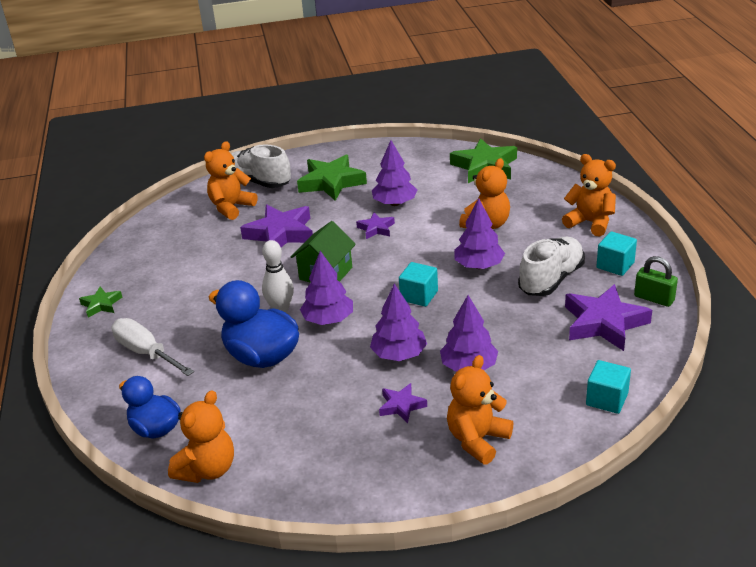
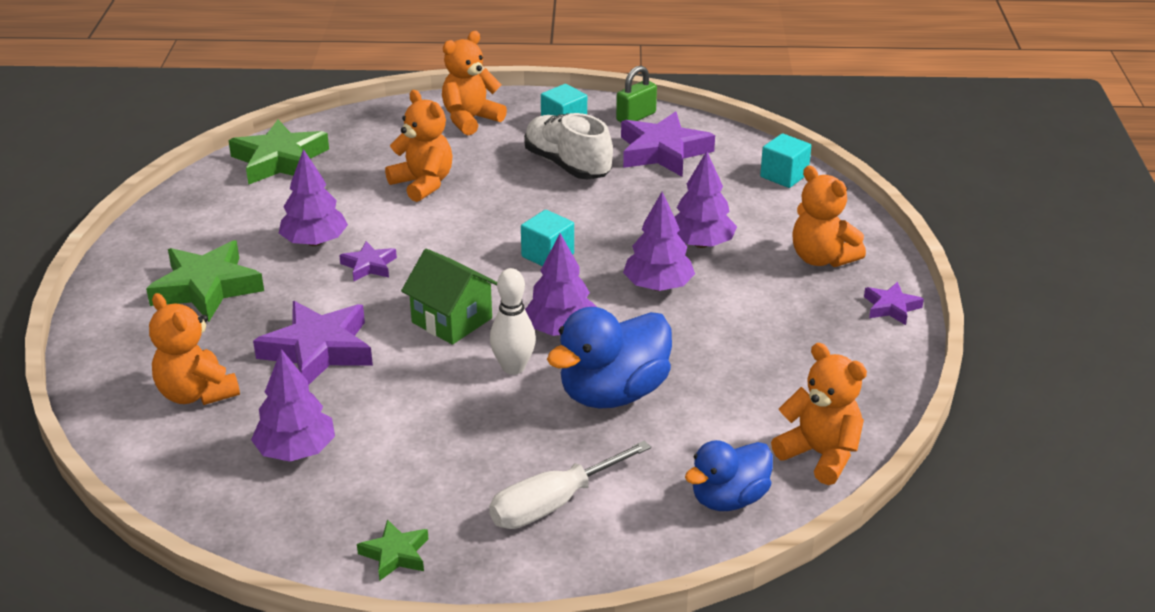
camera: 80 degrees left, 0 degrees up
white shoe [231,144,291,188] -> none
purple star [379,383,427,423] -> purple star moved to [864,282,924,325]
purple tree [455,198,505,269] -> purple tree moved to [251,349,335,462]

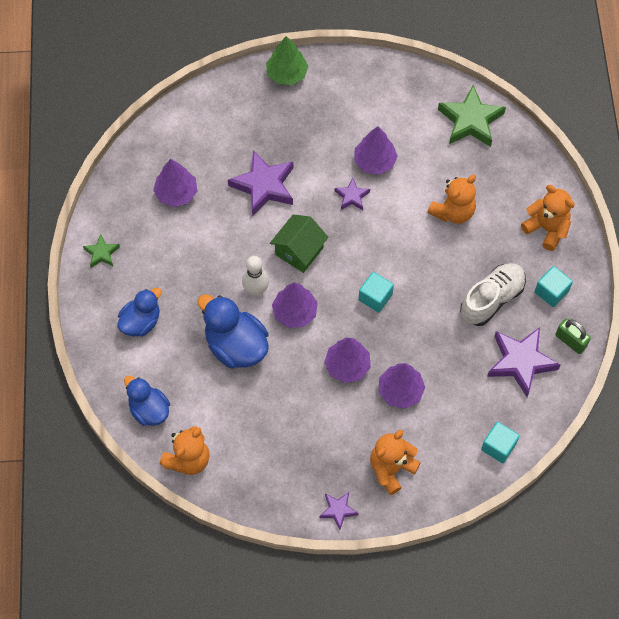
camera: 85 degrees right, 30 degrees up
green star [146,240,264,322] -> none
orange teddy bear [149,293,240,405] -> none
white screwdriver [489,441,651,529] -> blue duck [118,288,162,336]
none -> green tree [266,36,308,85]

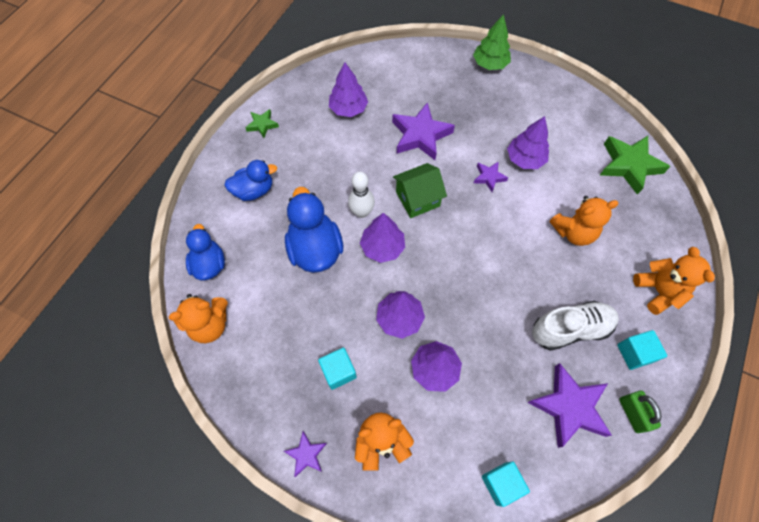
camera: 30 degrees right, 0 degrees up
turquoise cube [358,272,394,313] -> turquoise cube moved to [318,348,357,390]

